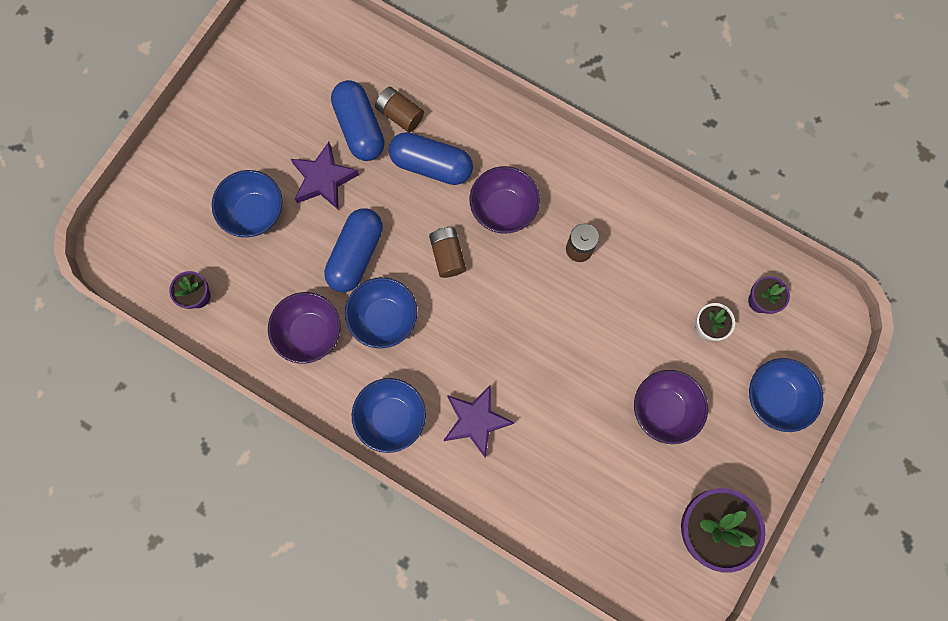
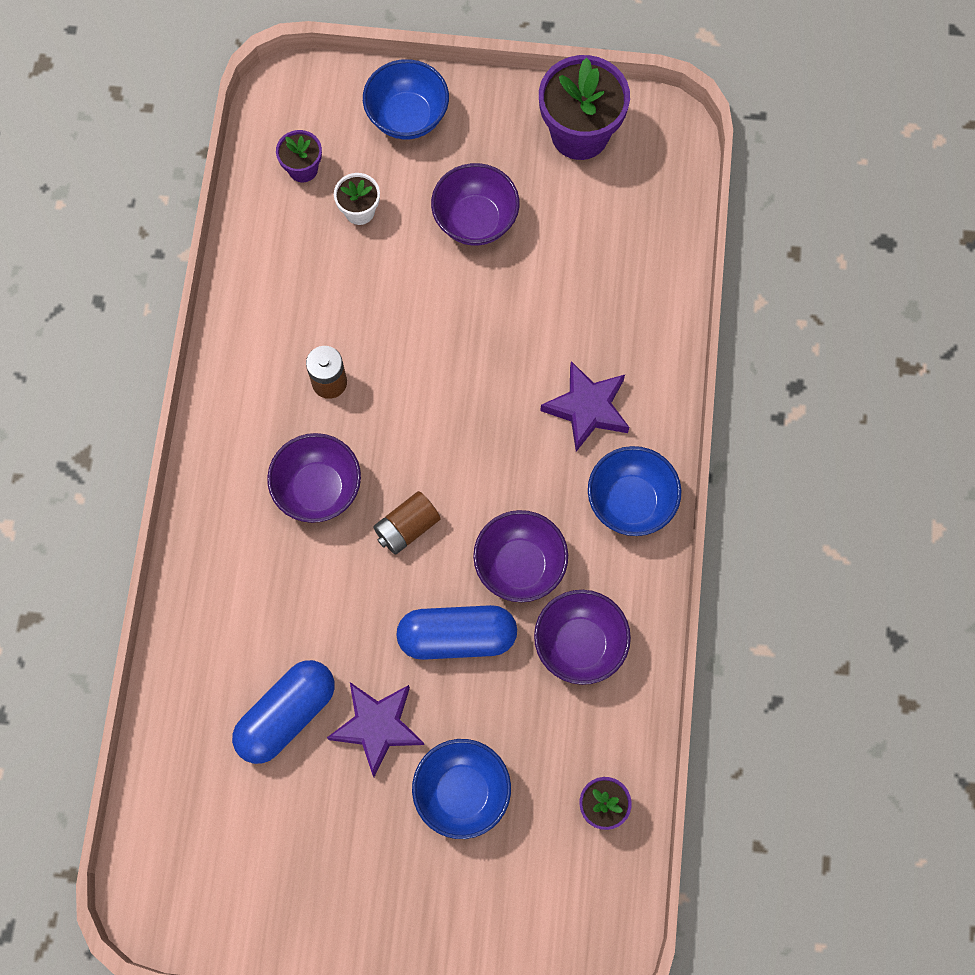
camera: 115 degrees left, 5 degrees down
blue bowl [345,277,417,349] -> purple bowl [473,510,568,602]
brown battery [375,87,424,132] -> none
blue capsule [389,132,473,185] -> none

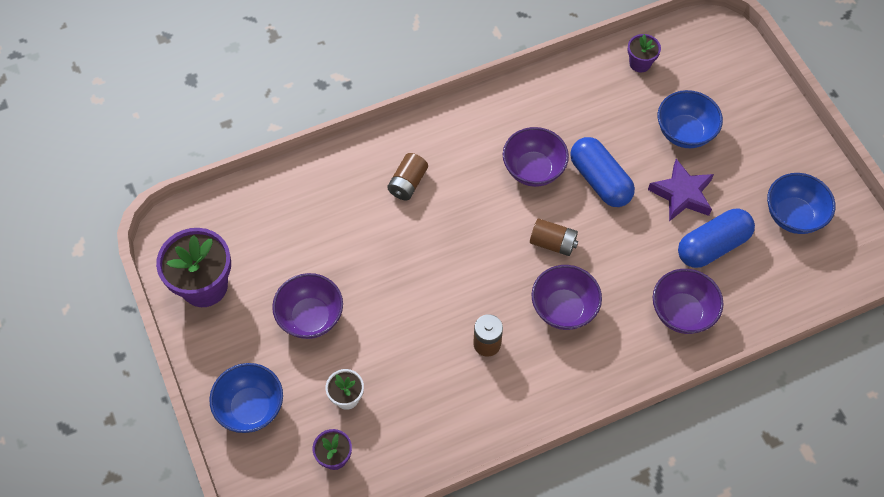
camera: 120 degrees left, 10 degrees down
blue capsule [232,660,335,764] -> blue capsule turned 45 degrees counterclockwise [678,209,755,268]
purple bowl [534,590,631,685] -> purple bowl moved to [653,269,724,334]
purple star [540,361,629,452] -> brown battery [387,153,428,200]
blue bowl [588,446,681,536] -> blue bowl moved to [767,173,835,234]

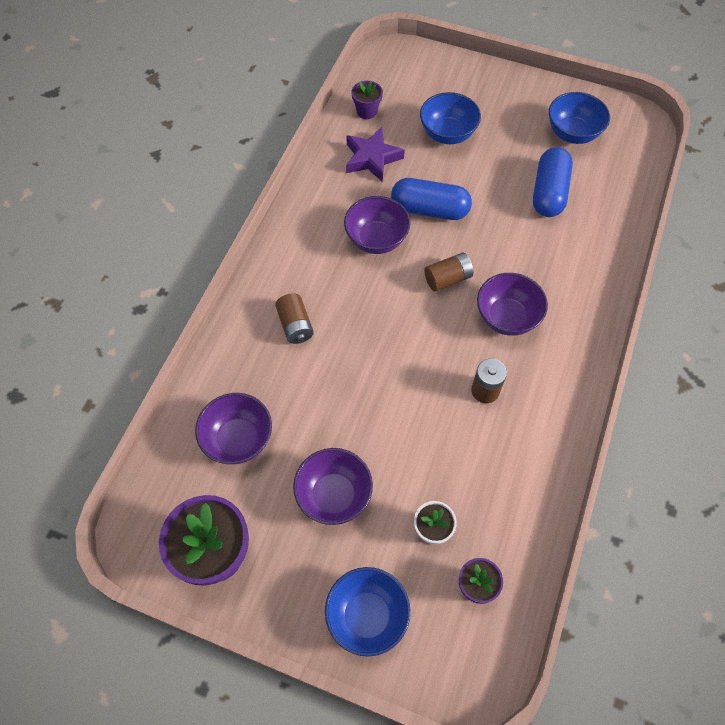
camera: 45 degrees left, 0 degrees up
purple star [648,159,714,221] -> purple star moved to [346,127,405,182]
purple bowl [653,269,724,334] -> purple bowl moved to [195,393,272,464]

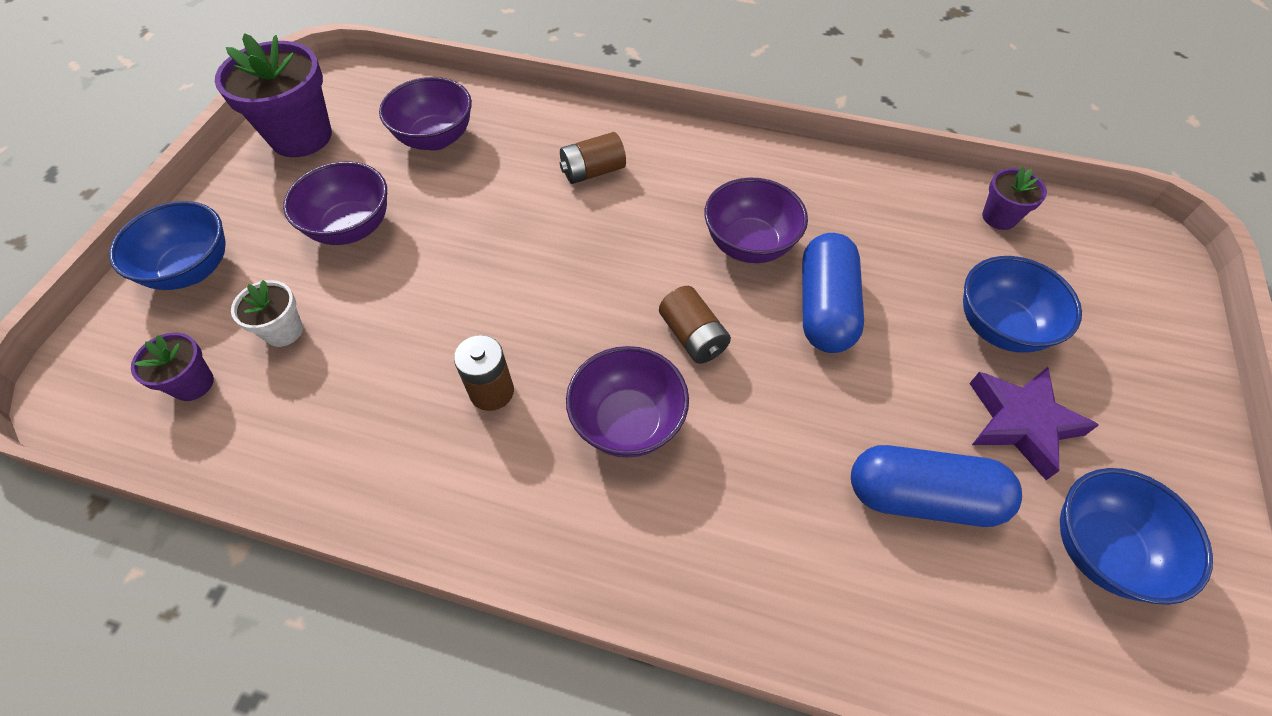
camera: 85 degrees right, 5 degrees down
purple star [346,127,405,182] -> purple star moved to [969,367,1099,480]

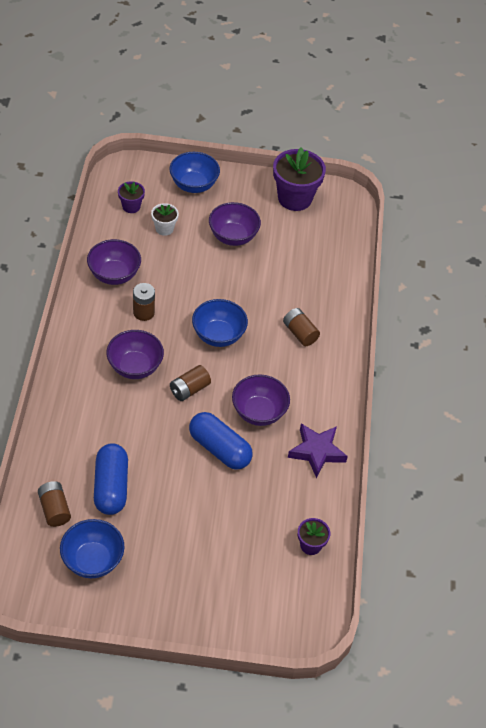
camera: 75 degrees right, 5 degrees down
purple bowl [379,77,472,151] -> purple bowl moved to [87,239,141,285]
blue capsule [802,233,864,353] -> blue capsule turned 45 degrees clockwise [189,412,253,470]
blue bowl [963,256,1082,353] -> blue bowl moved to [192,299,248,347]
purple star [969,367,1099,480] -> purple star moved to [288,423,348,478]
none -> brown battery [38,481,71,527]

